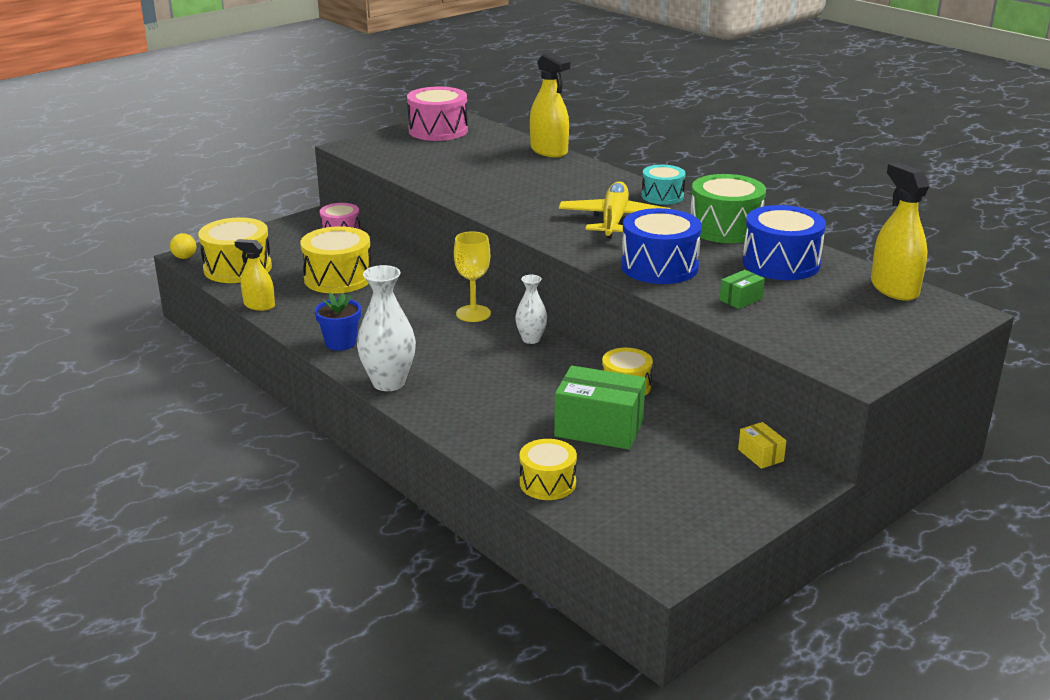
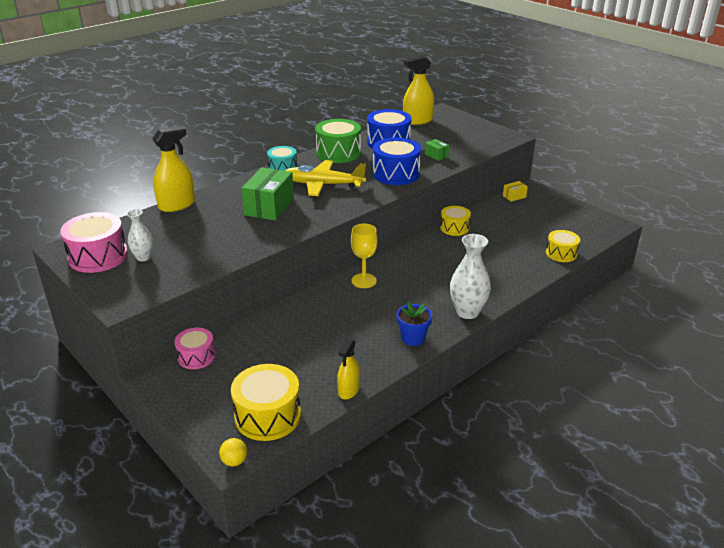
camera: 90 degrees left, 5 degrees up
yellow drum [300,226,371,294] -> none
white vase [515,275,547,344] -> white vase moved to [127,209,153,261]
green box [554,365,646,450] -> green box moved to [241,168,294,221]

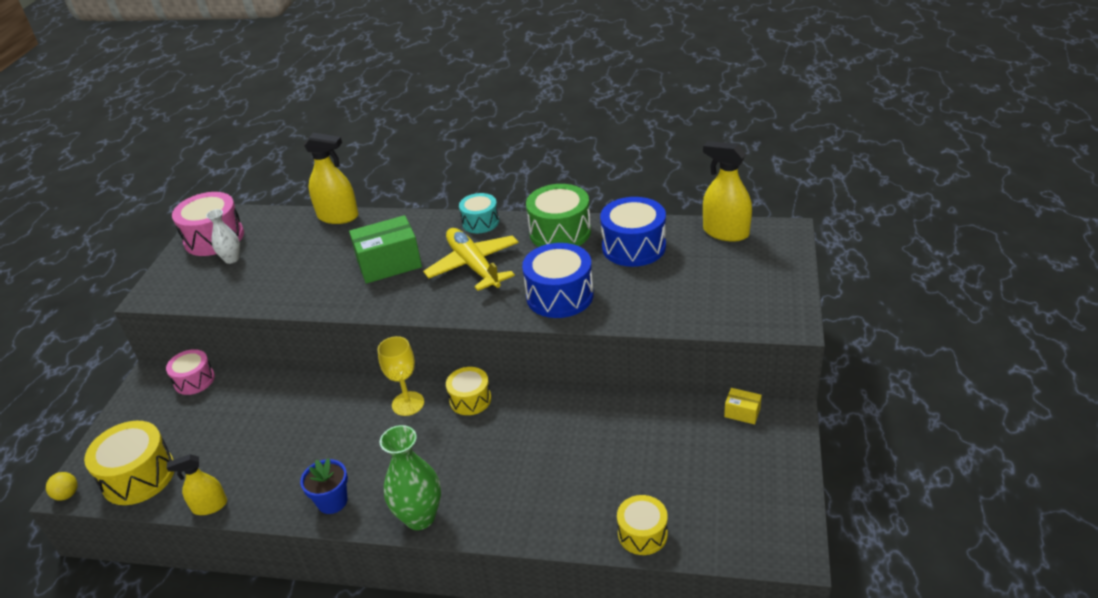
camera: 55 degrees right, 5 degrees up
green box [425,139,449,161] -> none
yellow drum [440,206,471,236] -> yellow drum moved to [446,367,491,415]
white vase [450,234,491,319] -> green vase [380,425,441,530]

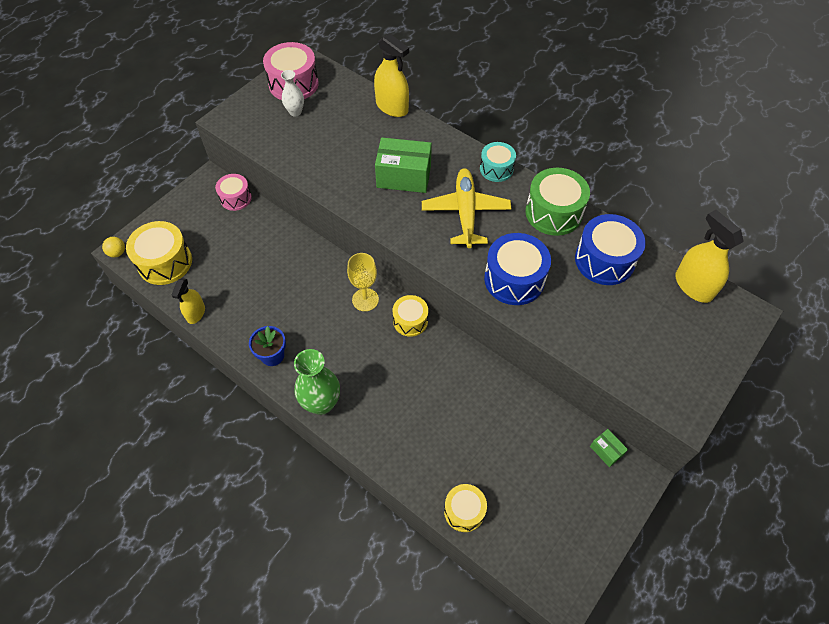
camera: 25 degrees right, 20 degrees up
yellow spray bottle [167,454,227,515] -> yellow spray bottle turned 90 degrees counterclockwise [172,278,205,324]
yellow box [724,388,762,424] -> green box [590,429,628,467]

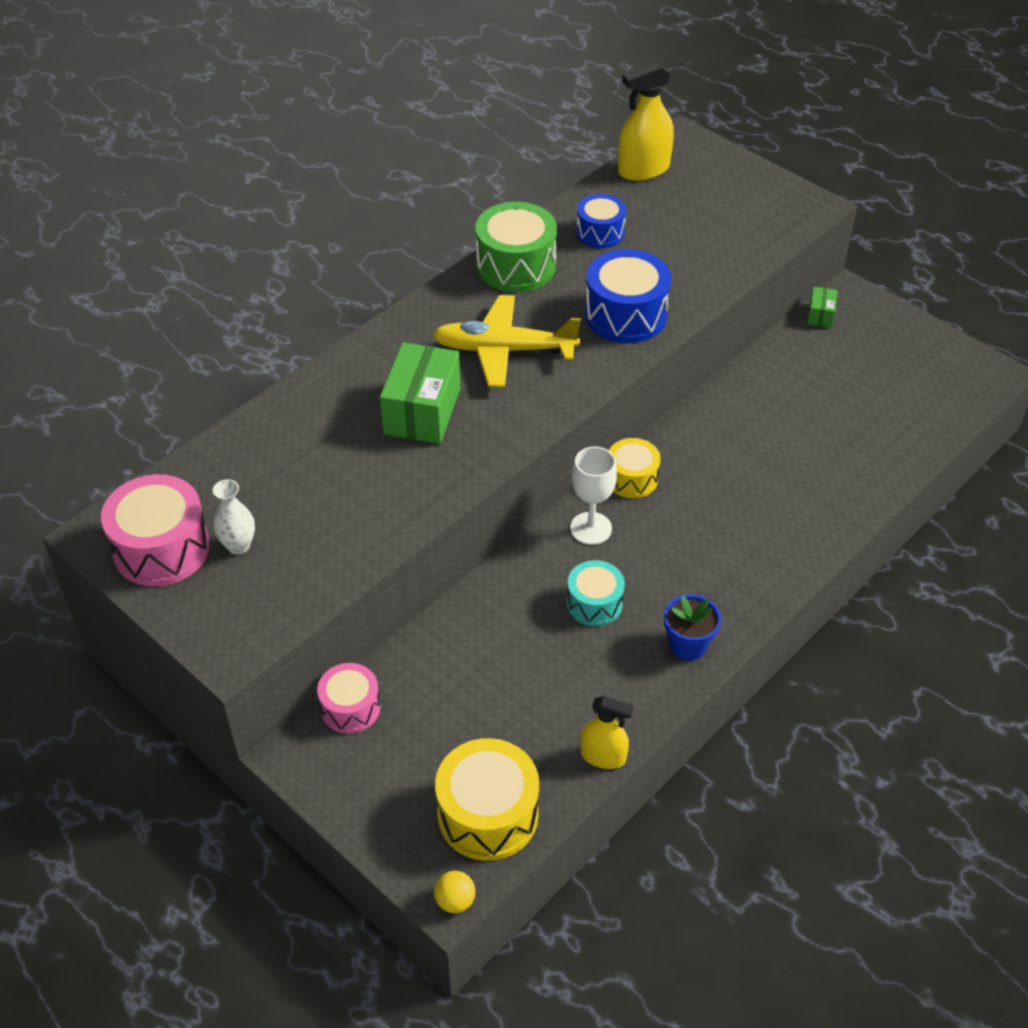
camera: 85 degrees left, 10 degrees down
green vase [294,349,340,415] -> none
yellow goblet [347,253,379,311] -> white goblet [570,446,617,545]
yellow spray bottle [374,33,409,117] -> none
yellow drum [444,484,487,532] -> none
turquoise drum [480,142,516,182] -> turquoise drum moved to [567,560,625,626]
blue drum [575,214,646,285] -> blue drum [576,194,626,248], size x0.62
green box [590,429,628,467] -> green box turned 45 degrees counterclockwise [807,287,838,328]

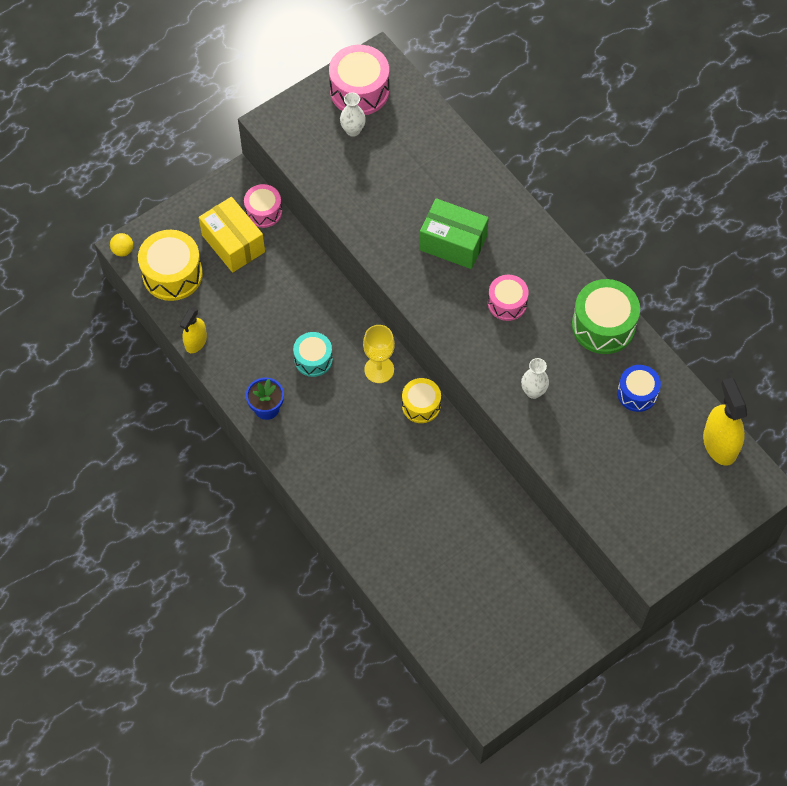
camera: 100 degrees right, 15 degrees up
yellow plane [432,295,581,387] -> pink drum [488,275,529,321]
white goblet [570,446,617,545] -> yellow goblet [363,325,395,383]
blue drum [585,249,671,343] -> white vase [521,358,549,399]
green box [807,287,838,328] -> none
none -> yellow box [199,197,265,273]

